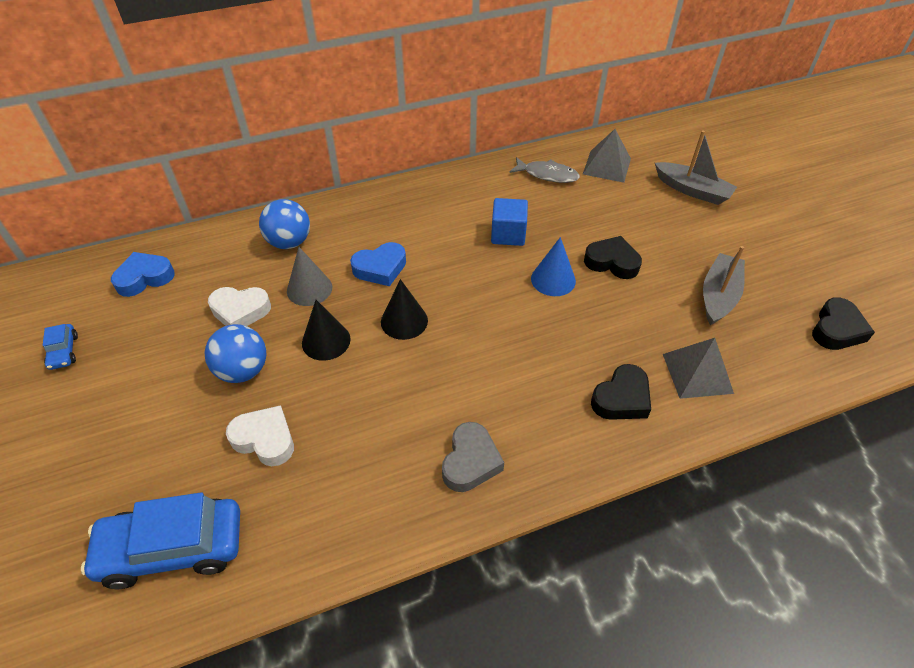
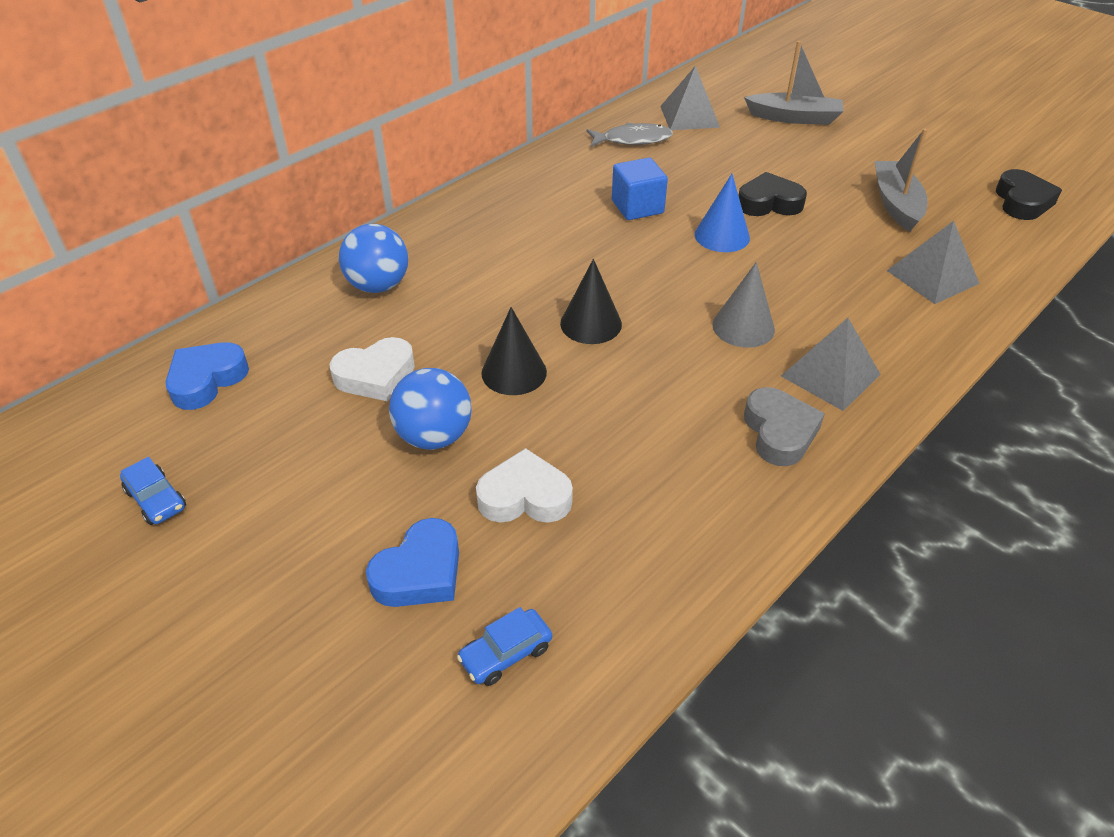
camera: 25 degrees left, 5 degrees down
blue car [81,492,240,590] -> blue car [457,607,552,686], size x0.46
grey cone [287,247,332,306] -> grey cone moved to [712,262,775,348]
blue heart [350,242,406,286] -> blue heart moved to [366,518,459,607]
black heart [591,364,651,420] -> none
none -> grey pyramid [781,318,881,411]

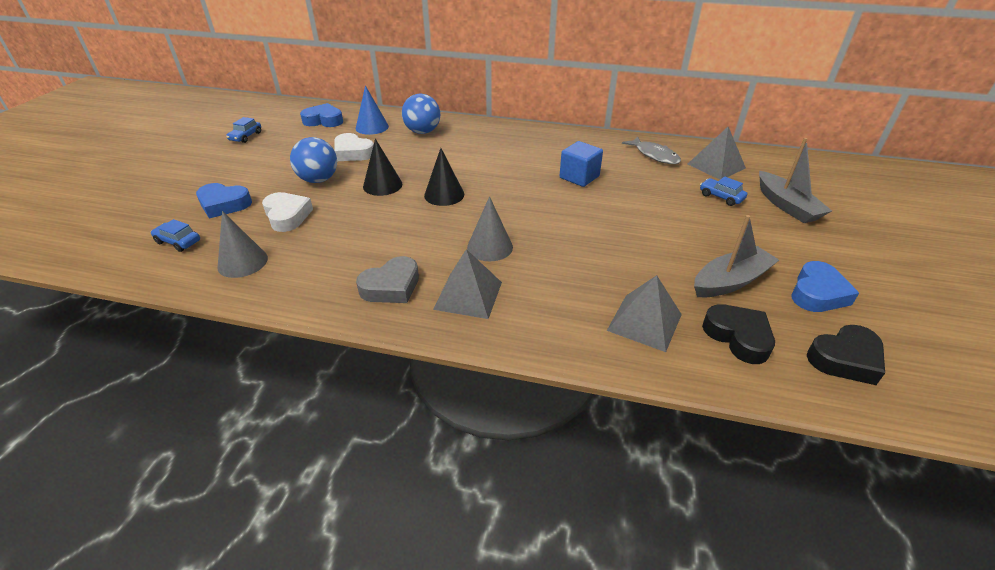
camera: 60 degrees right, 5 degrees down
blue cone [695,174,750,252] -> blue cone moved to [356,85,389,135]
black heart [738,172,807,216] -> black heart moved to [702,304,775,364]
none -> grey cone [217,211,268,278]
none -> blue car [700,176,747,206]
none -> blue heart [791,261,859,312]

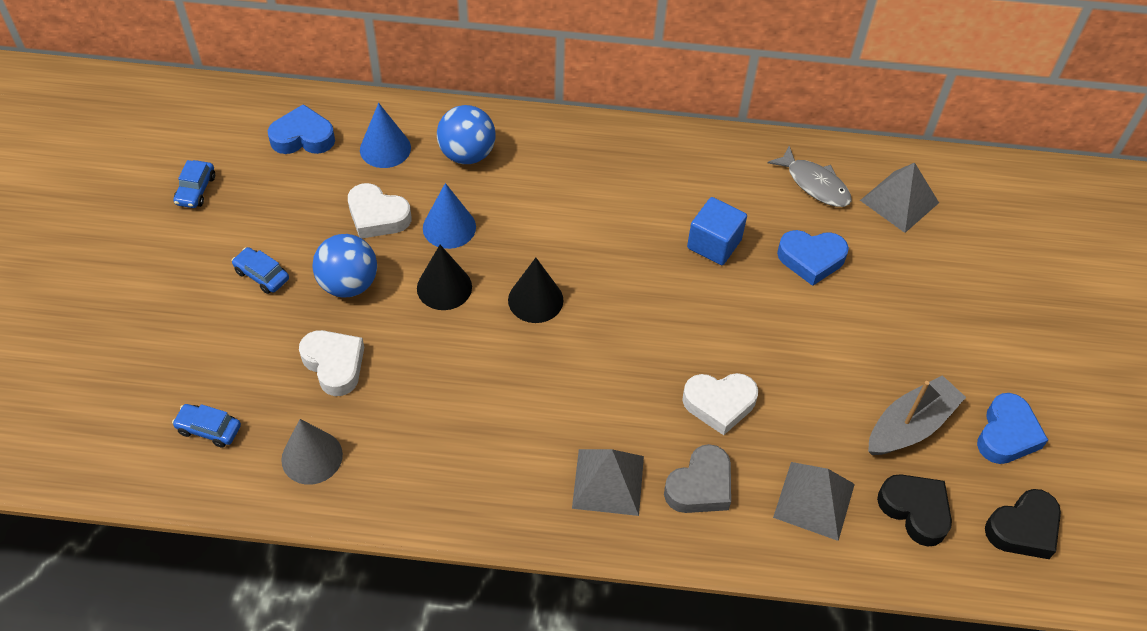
camera: 10 degrees left, 15 degrees up
blue heart [196,183,252,219] -> blue heart moved to [777,230,849,286]
grey heart [356,256,419,303] -> grey heart moved to [664,444,731,513]
grey cone [467,196,513,261] -> none
blue car [700,176,747,206] -> blue car moved to [232,247,289,294]
grey boat [759,138,832,223] -> none
none -> blue cone [423,183,476,249]
none -> white heart [682,373,758,435]

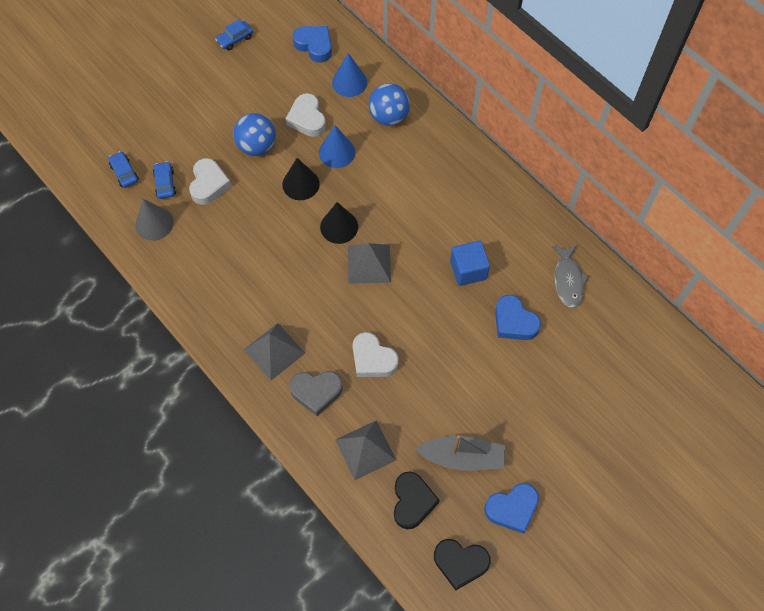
camera: 45 degrees right, 10 degrees up
blue car [232,247,289,294] -> blue car moved to [153,161,176,199]
grey pyramid [860,163,939,233] -> grey pyramid moved to [348,243,391,284]

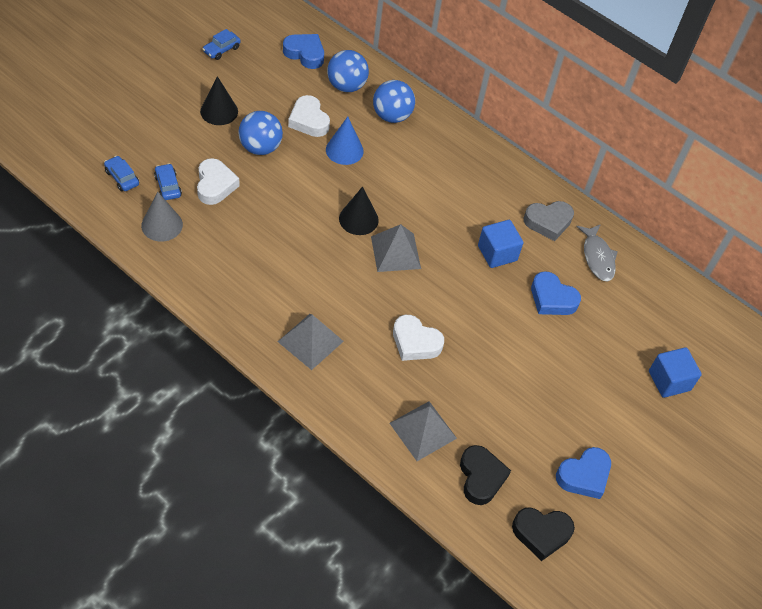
camera: 15 degrees left, 10 degrees down
black cone [282,158,320,200] -> black cone moved to [200,76,238,125]
grey heart [289,371,343,416] -> grey heart moved to [524,201,574,241]
blue cone [332,53,367,97] -> blue ball [327,50,369,92]
grey boat [415,435,505,471] -> none
none -> blue cube [649,347,702,398]

